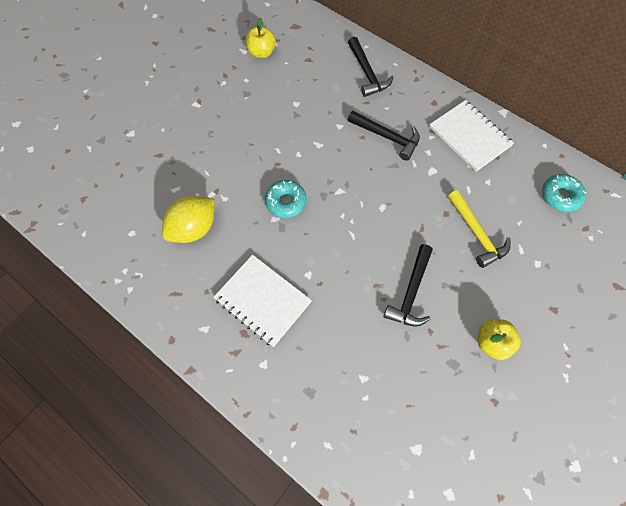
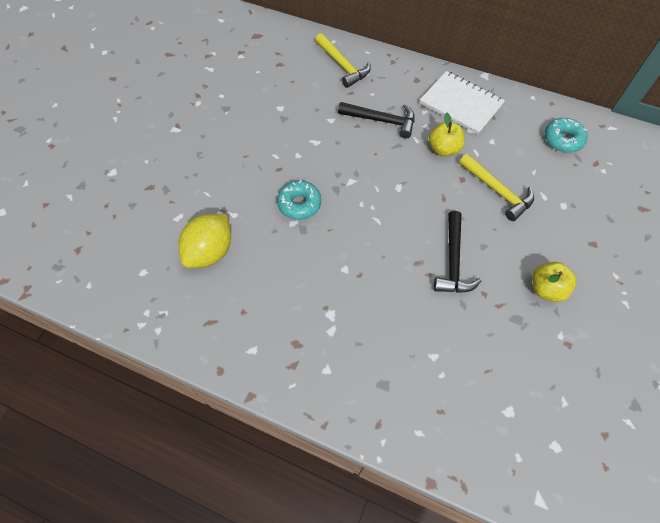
camera: 15 degrees left, 5 degrees down
white notebook [213,255,312,347] -> none
yellow apple [245,17,276,58] -> yellow apple moved to [429,112,465,156]
black hammer [348,37,393,97] -> yellow hammer [315,33,371,88]

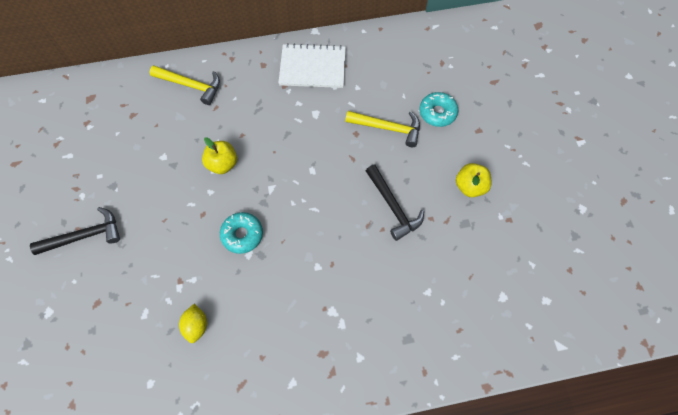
camera: 35 degrees left, 5 degrees up
yellow lemon [178,214,231,268] -> yellow lemon [179,304,207,343], size x0.58
black hammer [338,102,415,139] -> black hammer moved to [30,207,120,255]
yellow apple [429,112,465,156] -> yellow apple moved to [202,137,237,174]
turquoise donut [545,118,588,153] -> turquoise donut moved to [419,92,458,127]

